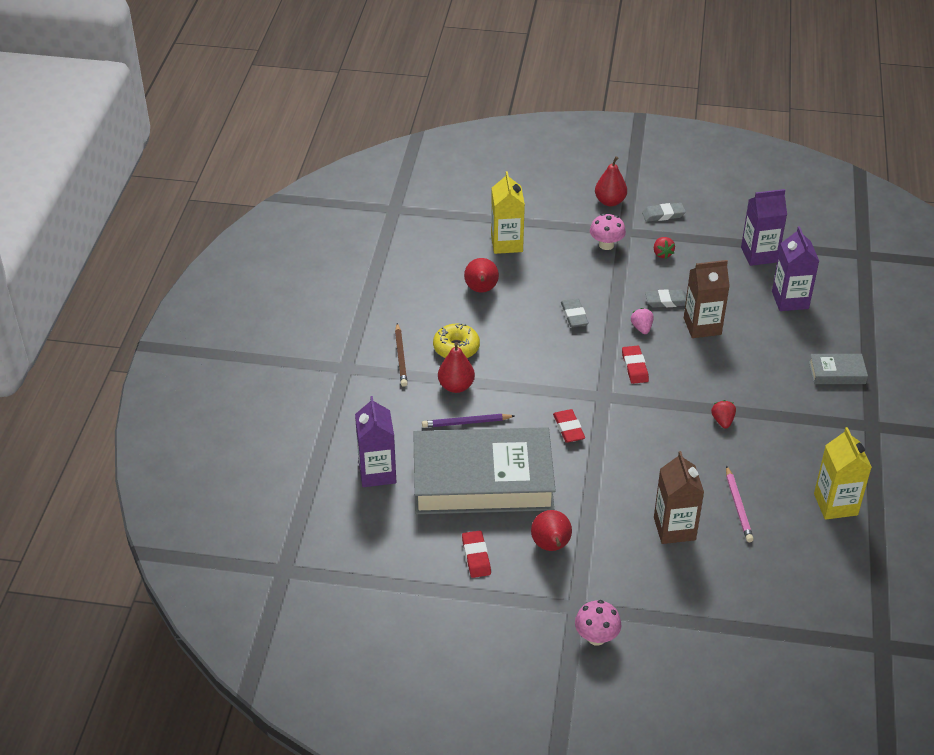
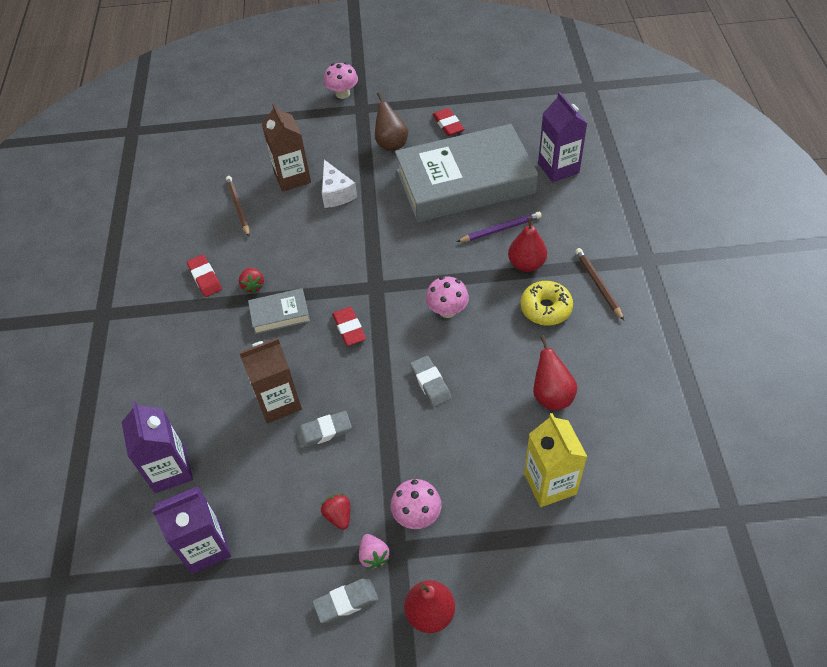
camera: 170 degrees right, 10 degrees up
red pear [531,510,572,551] -> brown pear [375,92,408,151]
red eraser [553,409,585,443] -> red eraser moved to [187,255,222,297]
pink strawberry [631,308,653,334] -> pink strawberry moved to [359,534,390,569]
pink pencil [726,465,754,542] -> brown pencil [226,176,249,237]
grey book [809,354,868,384] -> grey book moved to [248,288,310,334]
yellow carton [814,427,872,520] -> none
none -> white cheese [322,160,357,208]
none -> pink mushroom [426,276,469,318]

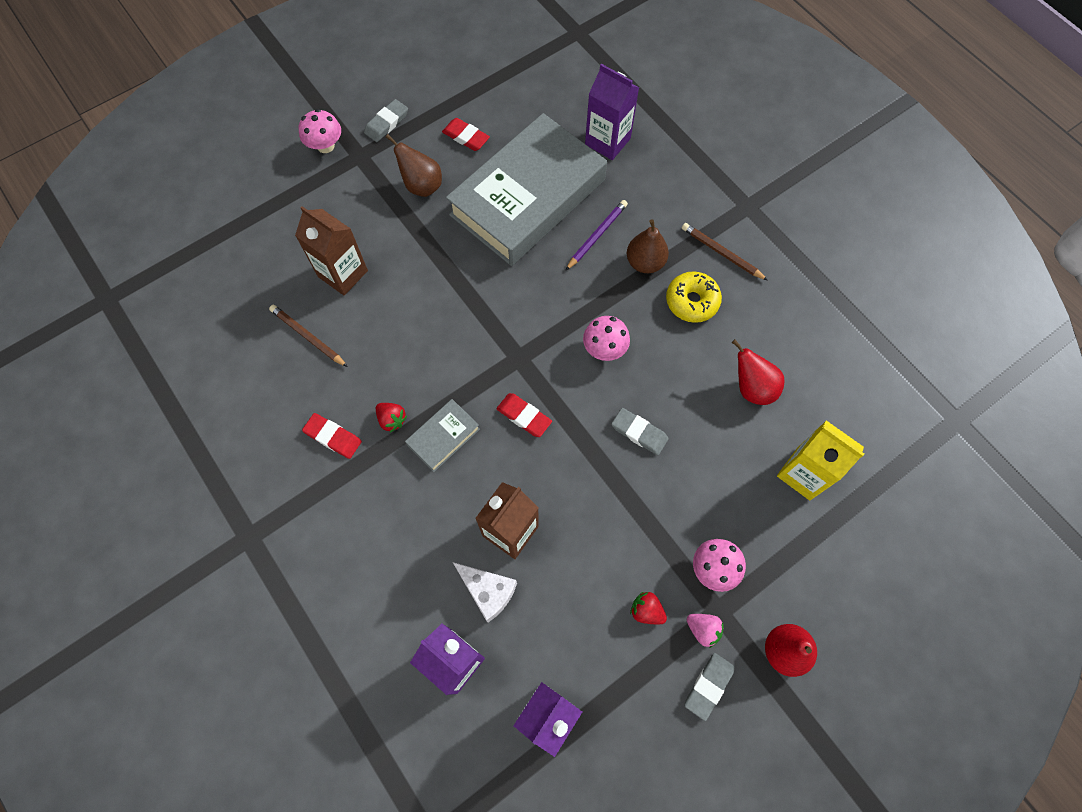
camera: 35 degrees left, 15 degrees up
grey eraser [296,411,352,448] -> grey eraser moved to [364,99,408,142]
white cheese [322,160,357,208] -> white cheese moved to [453,562,517,622]
red pear [508,216,547,272] -> brown pear [627,219,669,273]

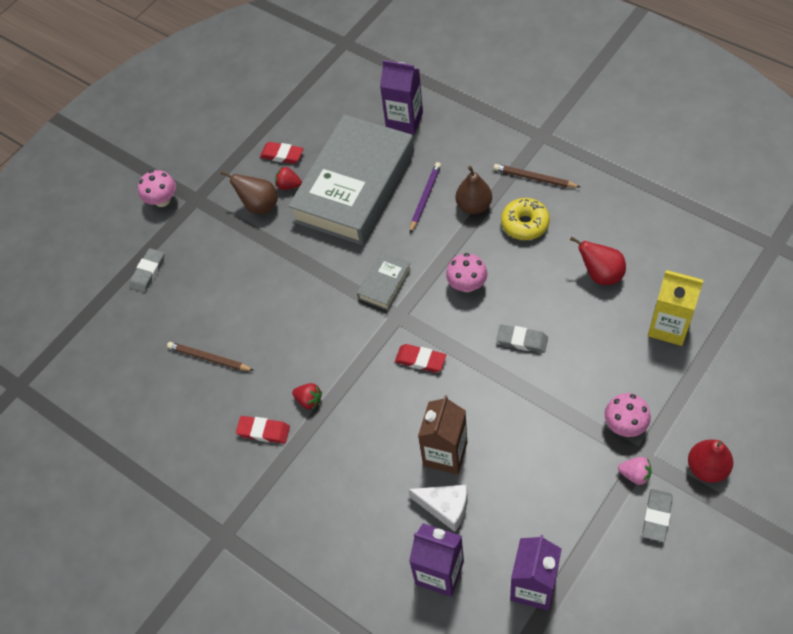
camera: 10 degrees left, 10 degrees down
brown carton [295,206,368,295] -> none
grey eraser [364,99,408,142] -> grey eraser moved to [130,248,164,293]
grey book [405,399,480,472] -> grey book moved to [357,252,411,310]
red strawberry [630,592,667,624] -> red strawberry moved to [275,166,302,190]

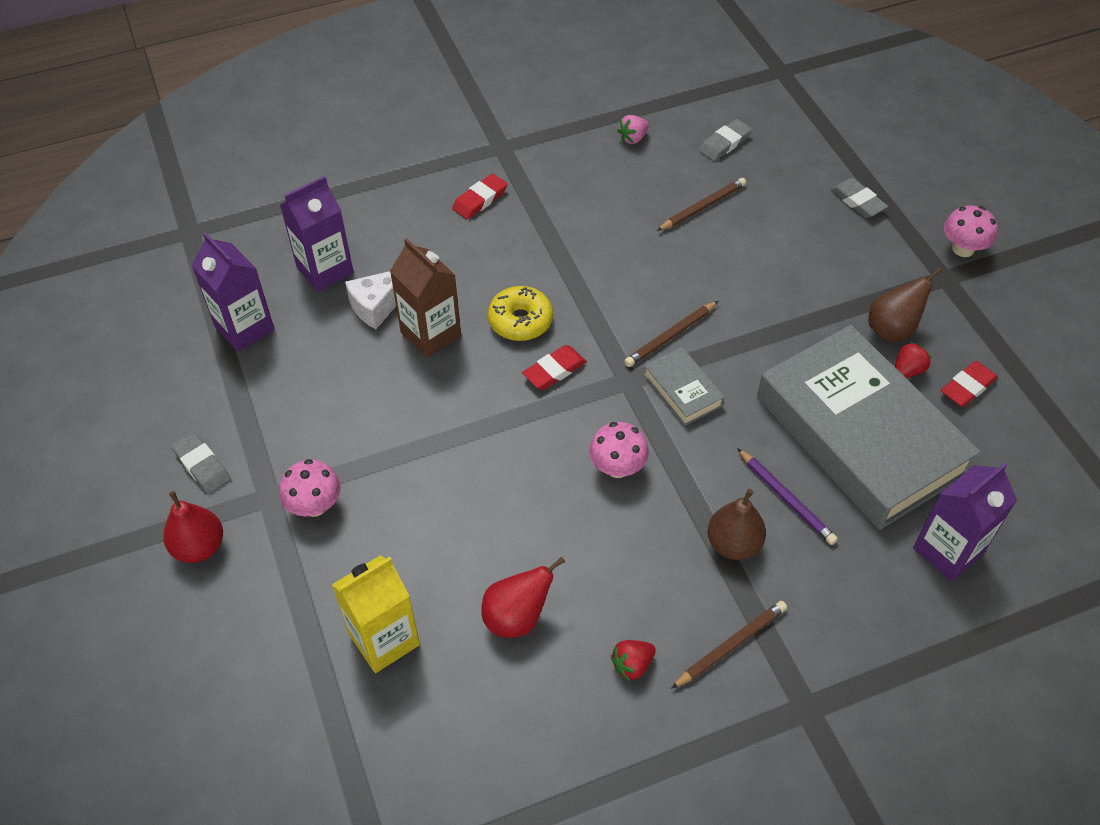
camera: 115 degrees right, 5 degrees down
red eraser [236,416,290,444] -> red eraser moved to [452,173,507,219]
red strawberry [292,383,322,410] -> red strawberry moved to [611,640,656,681]
grey eraser [496,324,548,353] -> grey eraser moved to [699,119,752,161]
yellow donut [501,198,550,240] -> yellow donut moved to [488,286,553,341]
pink strawberry [618,457,652,485] -> pink strawberry moved to [617,115,649,144]
none -> brown pencil [624,301,718,367]

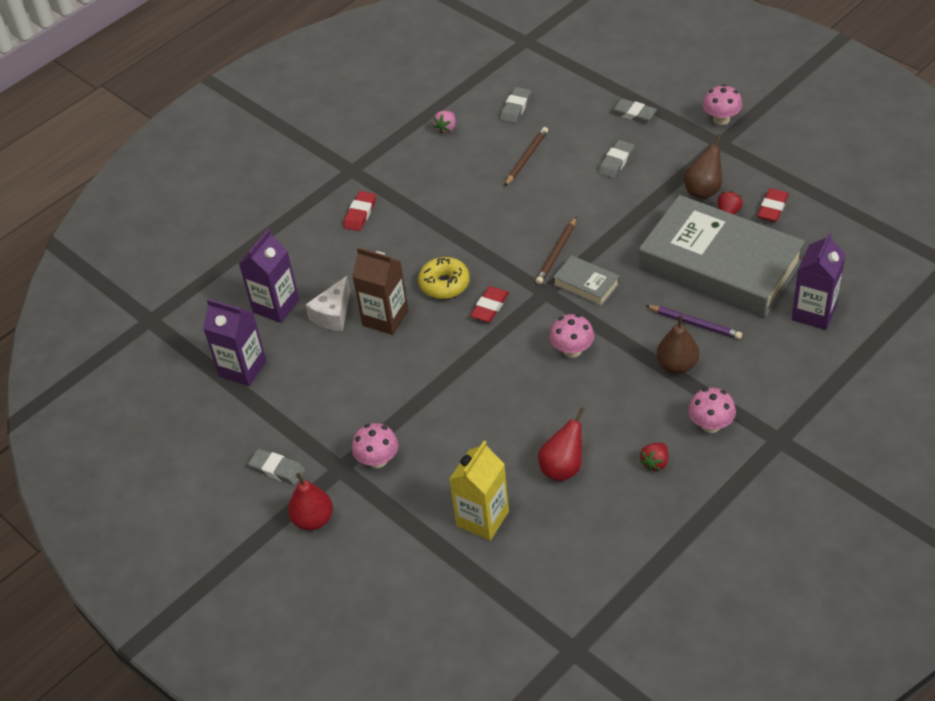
camera: 20 degrees left, 5 degrees down
brown pencil [671,601,787,689] -> pink mushroom [688,388,736,433]
none -> grey eraser [598,140,634,178]

